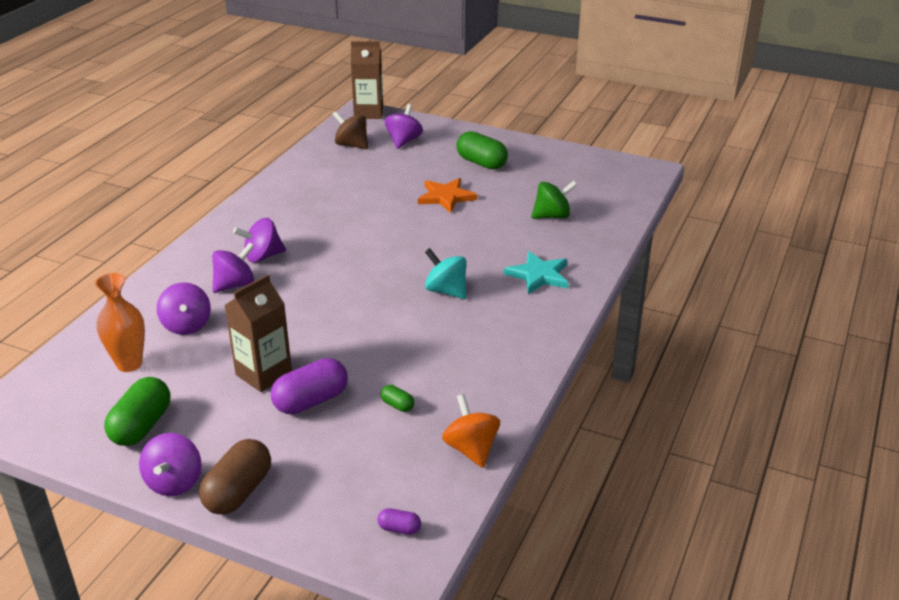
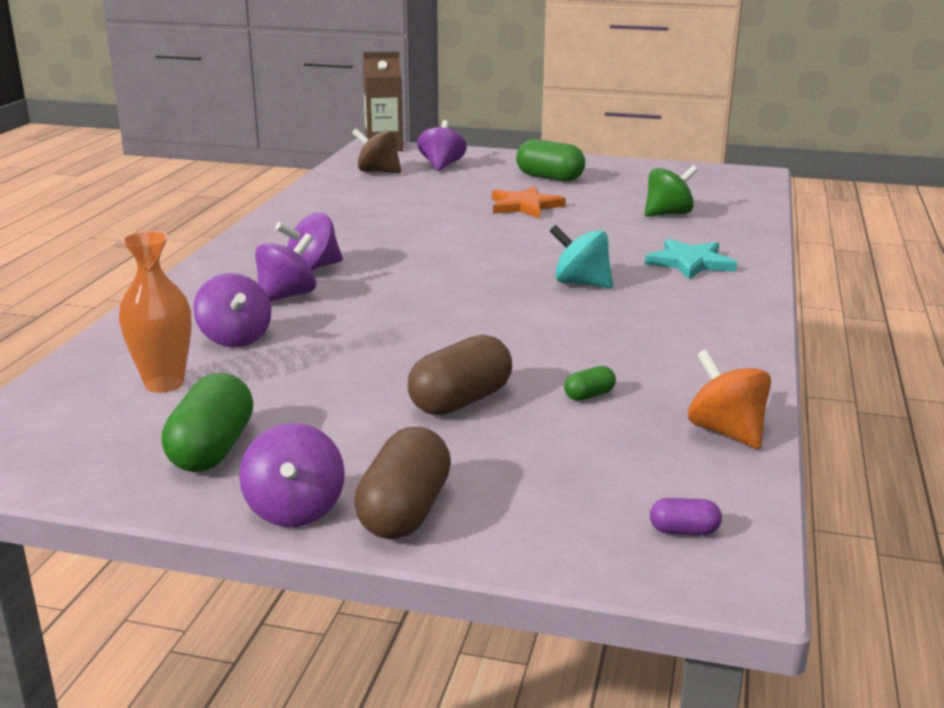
camera: 10 degrees left, 10 degrees down
brown carton [224,275,292,392] -> none
purple capsule [271,358,348,414] -> brown capsule [408,335,512,416]
green capsule [381,385,414,412] -> green capsule turned 60 degrees counterclockwise [564,366,616,401]

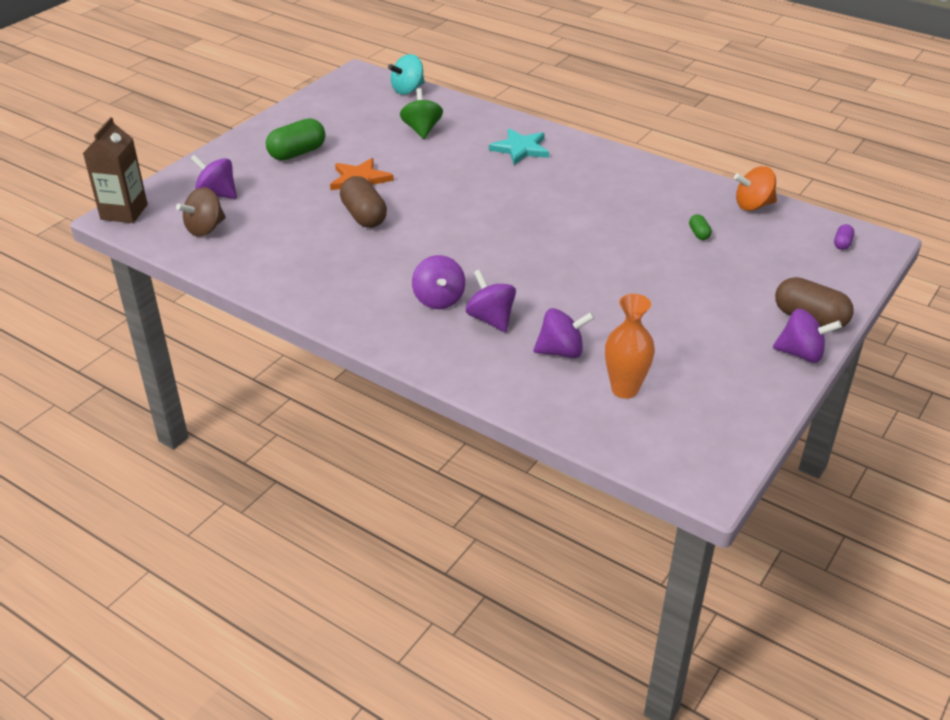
camera: 70 degrees left, 15 degrees up
green capsule [161,373,253,472] -> none
brown capsule [408,335,512,416] -> brown capsule moved to [340,176,387,228]
turquoise spinning top [550,225,613,288] -> turquoise spinning top moved to [388,54,425,95]

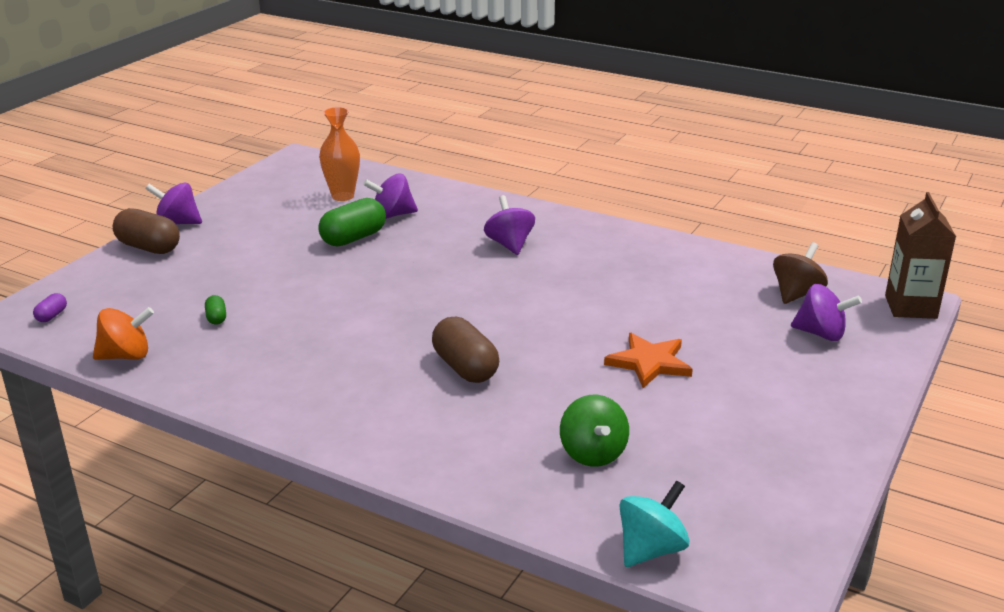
camera: 175 degrees right, 10 degrees down
green capsule [266,118,325,161] -> green capsule moved to [318,198,386,247]
brown capsule [340,176,387,228] -> brown capsule moved to [432,317,499,383]
purple spinning top [466,269,516,332] -> none
turquoise star [489,129,549,165] -> none

